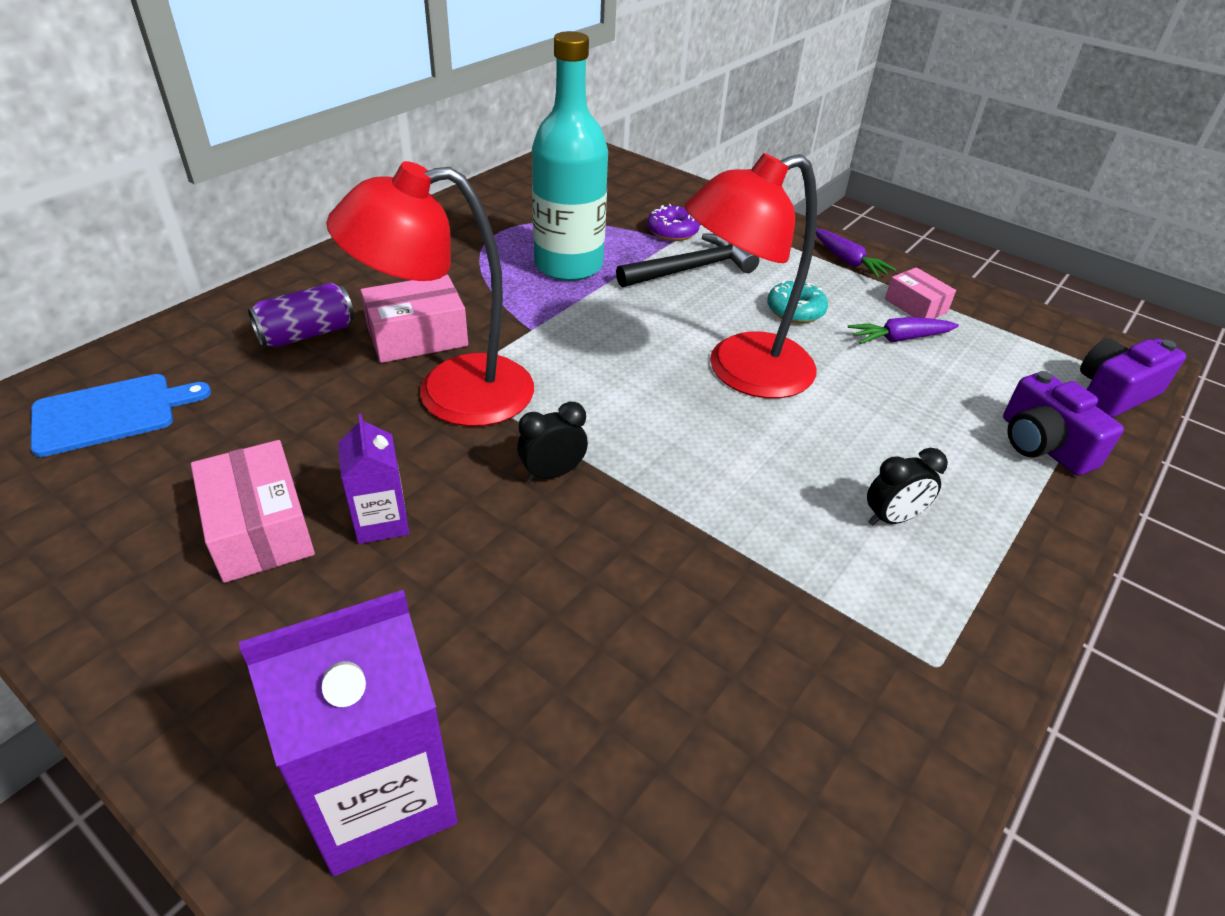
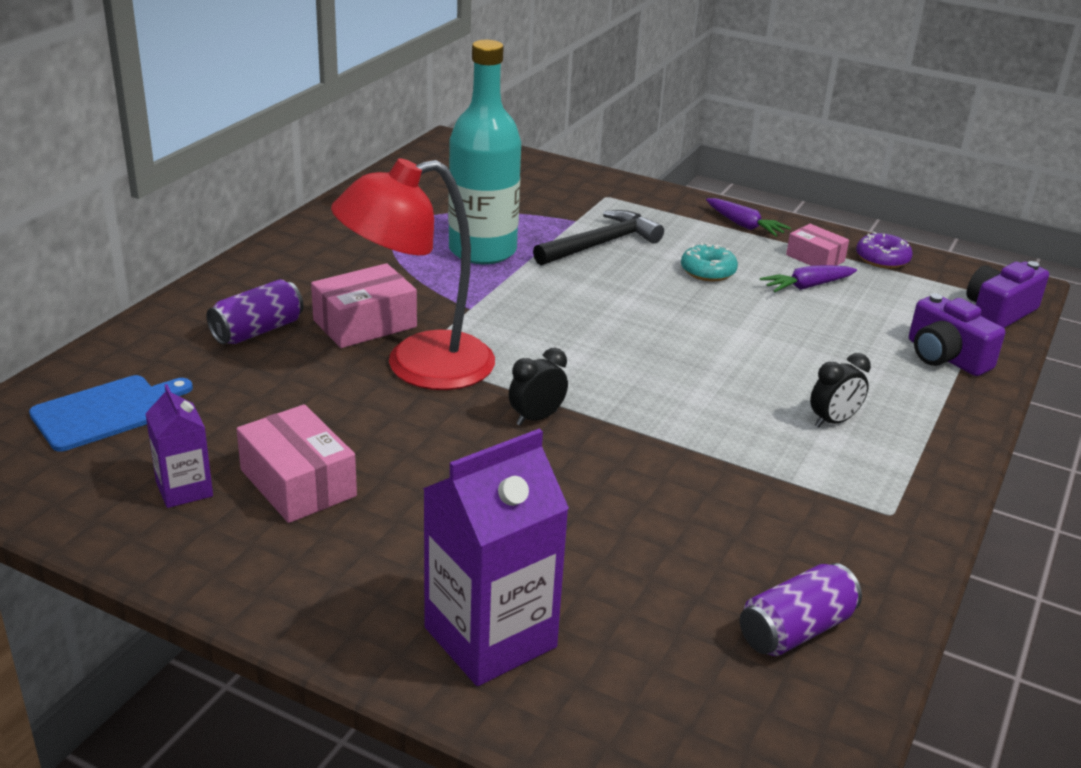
camera: 10 degrees left, 10 degrees down
purple carton [338,414,409,544] -> purple carton moved to [145,384,213,508]
purple donut [647,204,700,241] -> purple donut moved to [856,232,913,269]
red lamp [684,153,817,398] -> none
none -> purple can [740,563,862,656]

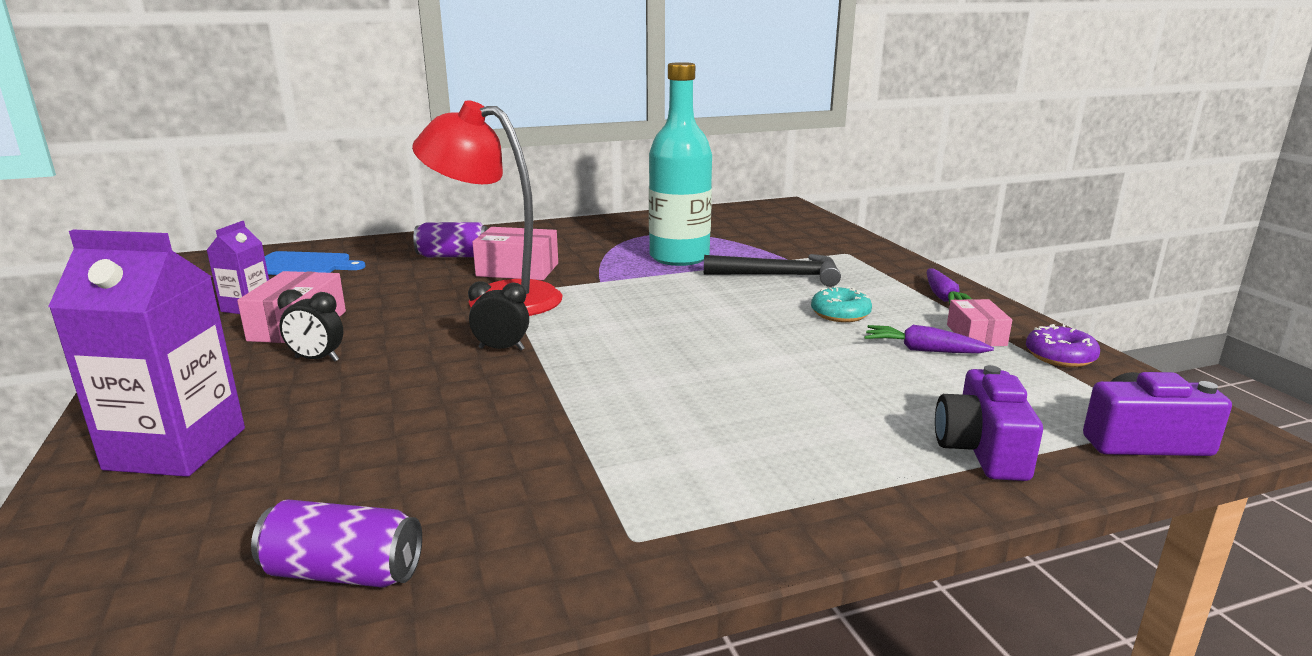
camera: 45 degrees right, 10 degrees down
black clock [810,353,871,428] -> black clock moved to [278,289,343,361]

